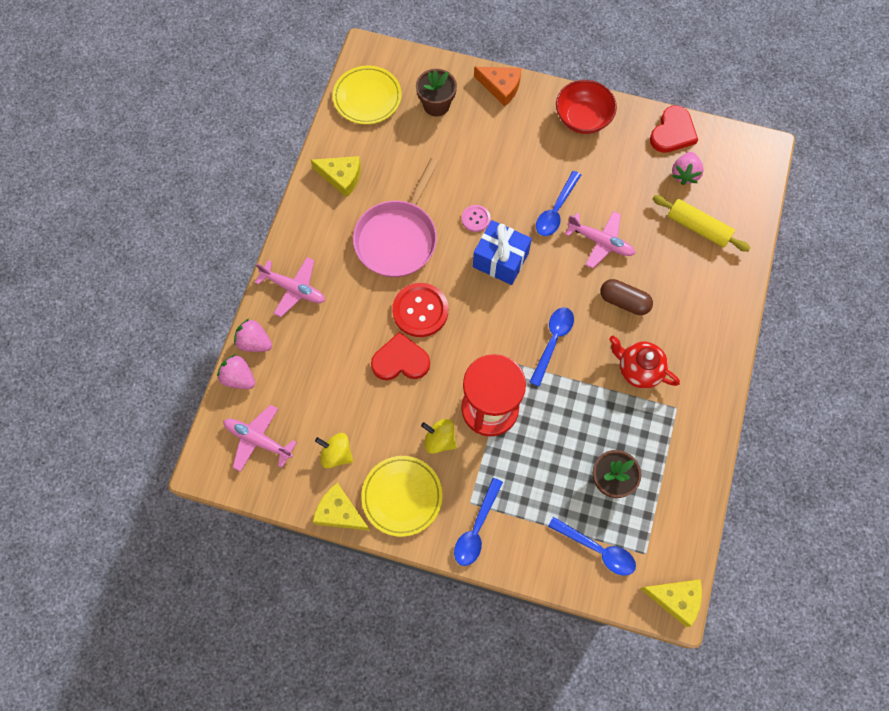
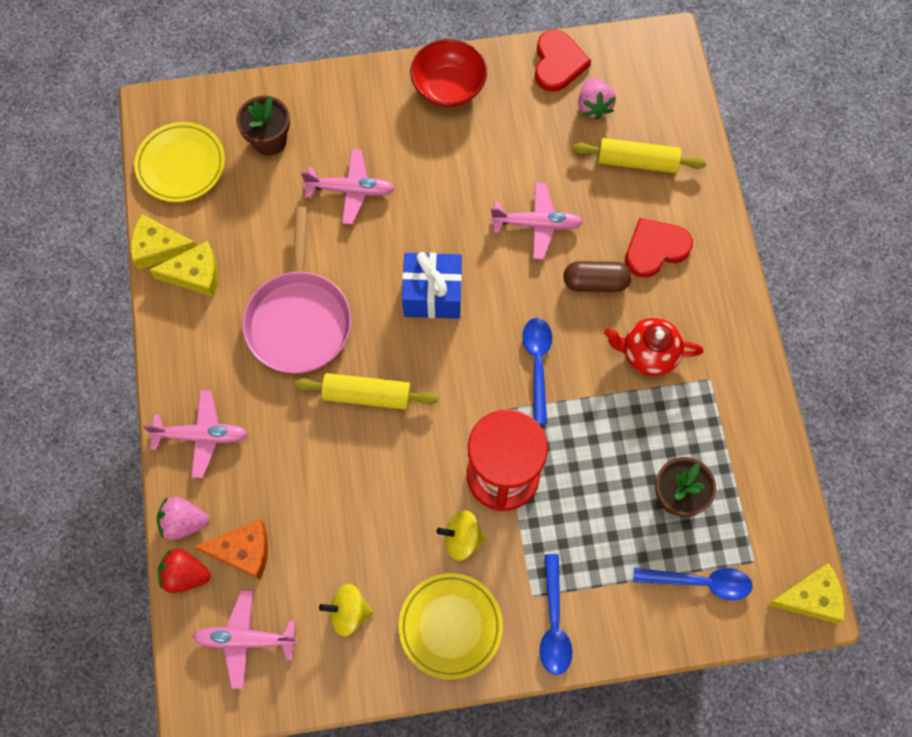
camera: 25 degrees left, 0 degrees up
pink strawberry [217,354,255,389] -> red strawberry [158,549,211,593]
yellow cheese [313,483,370,531] -> yellow cheese moved to [131,214,197,270]
red heart [371,332,430,380] -> red heart moved to [625,218,693,278]
red button [392,283,448,337] -> yellow rolling pin [295,373,438,410]
pink button [462,205,490,232] -> none
orange cheese [474,67,521,107] -> orange cheese moved to [194,519,268,580]
blue spoon [536,171,581,236] -> none
none -> pink plane [301,149,395,224]

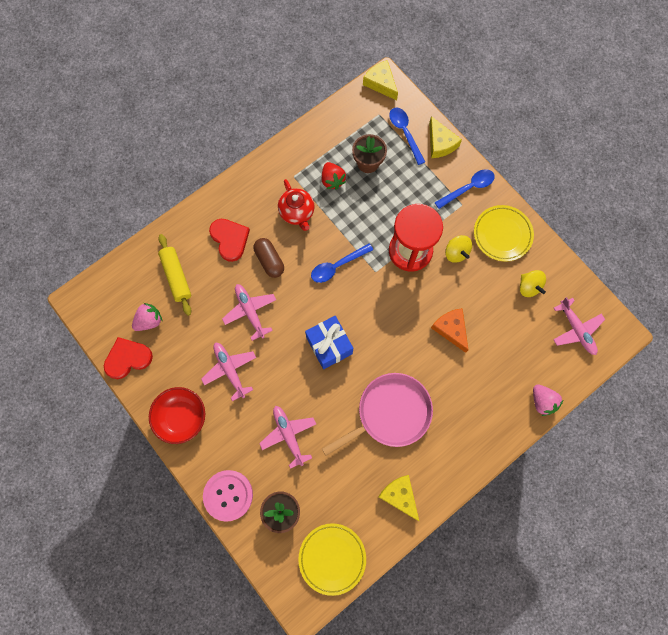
camera: 120 degrees left, 5 degrees up
yellow cheese [131,214,197,270] -> yellow cheese moved to [429,116,462,158]
pink plane [143,390,248,478] -> pink plane moved to [201,342,256,401]
red strawberry [158,549,211,593] -> red strawberry moved to [322,162,346,190]
orange cheese [194,519,268,580] -> orange cheese moved to [431,308,469,353]
yellow rolling pin [295,373,438,410] -> none
red heart [625,218,693,278] -> red heart turned 150 degrees counterclockwise [209,219,250,262]
none -> pink button [203,470,253,522]

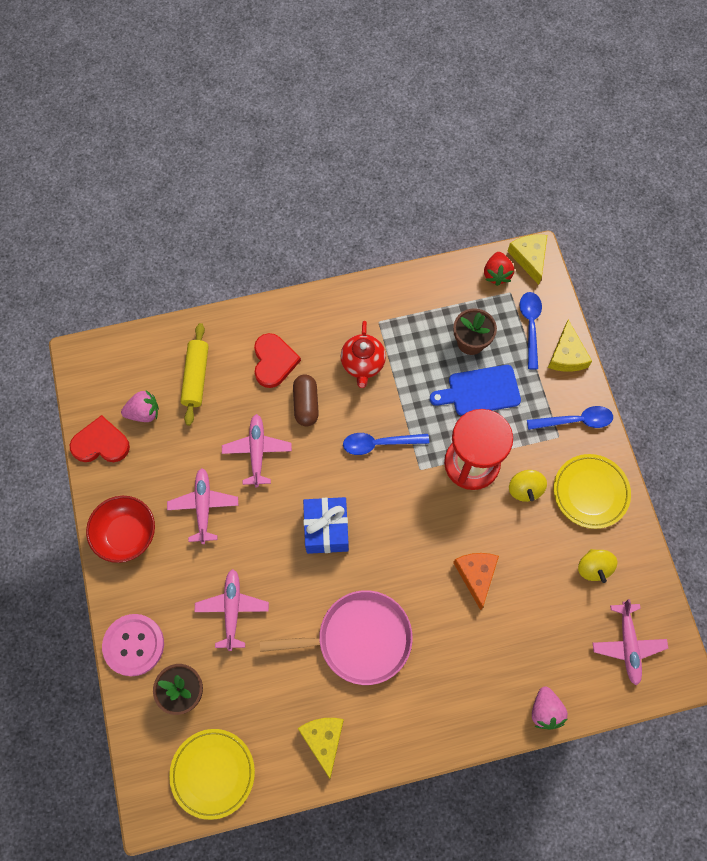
camera: 25 degrees right, 5 degrees down
red strawberry [322,162,346,190] -> red strawberry moved to [484,252,514,286]
none -> blue cutting board [430,365,521,416]

